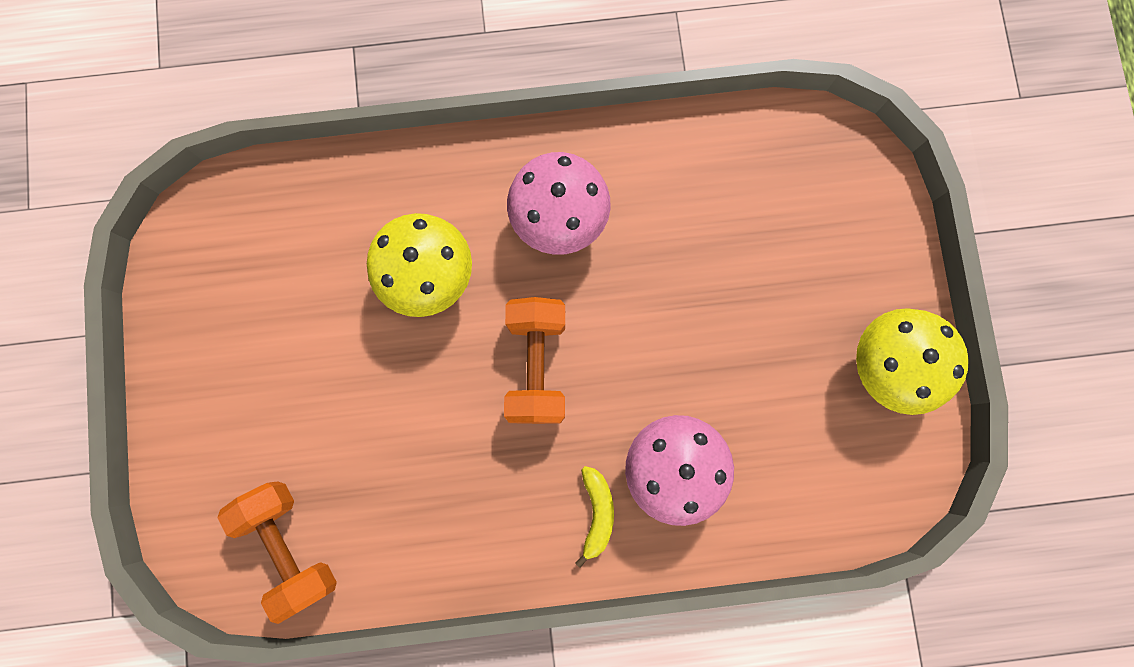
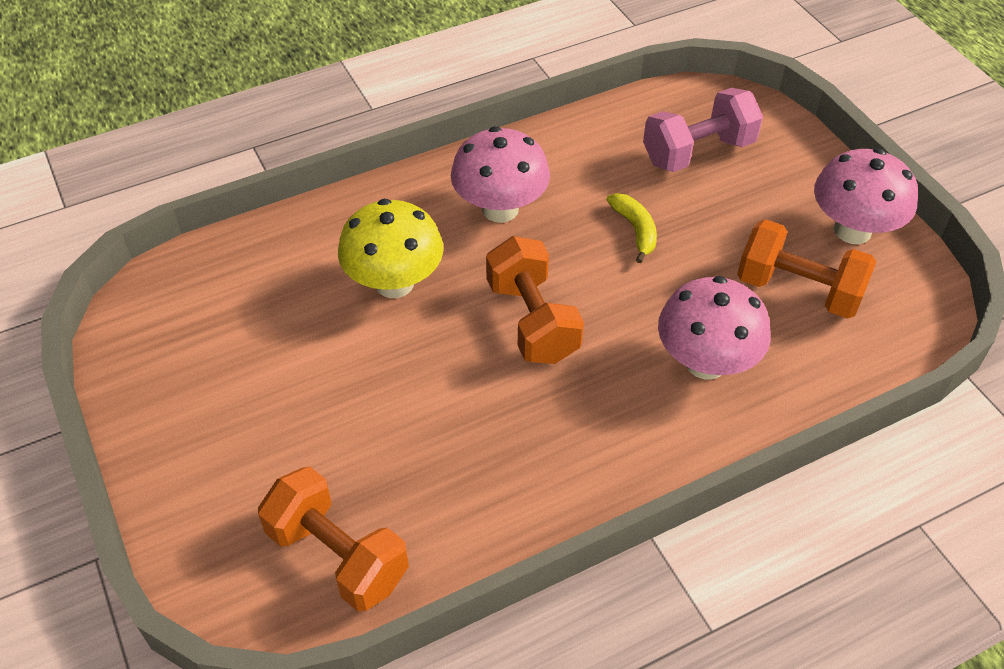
camera: 20 degrees left, 30 degrees down
yellow banana [575,466,614,568] -> yellow banana moved to [606,193,657,263]
yellow mushroom [856,308,969,415] -> pink mushroom [814,148,918,244]
none -> pink dumbbell [643,88,763,172]
none -> orange dumbbell [737,219,876,319]

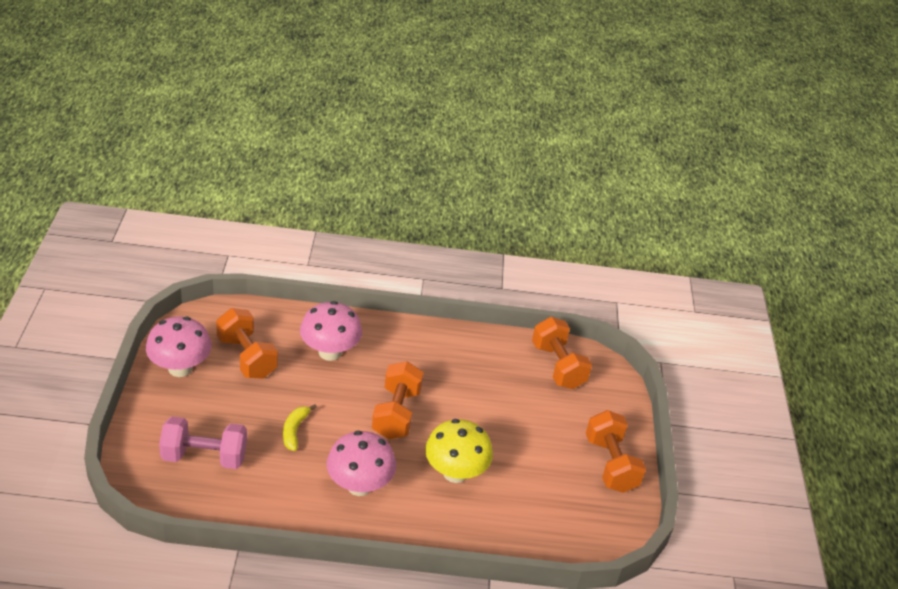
camera: 155 degrees left, 10 degrees down
none -> orange dumbbell [586,410,646,493]

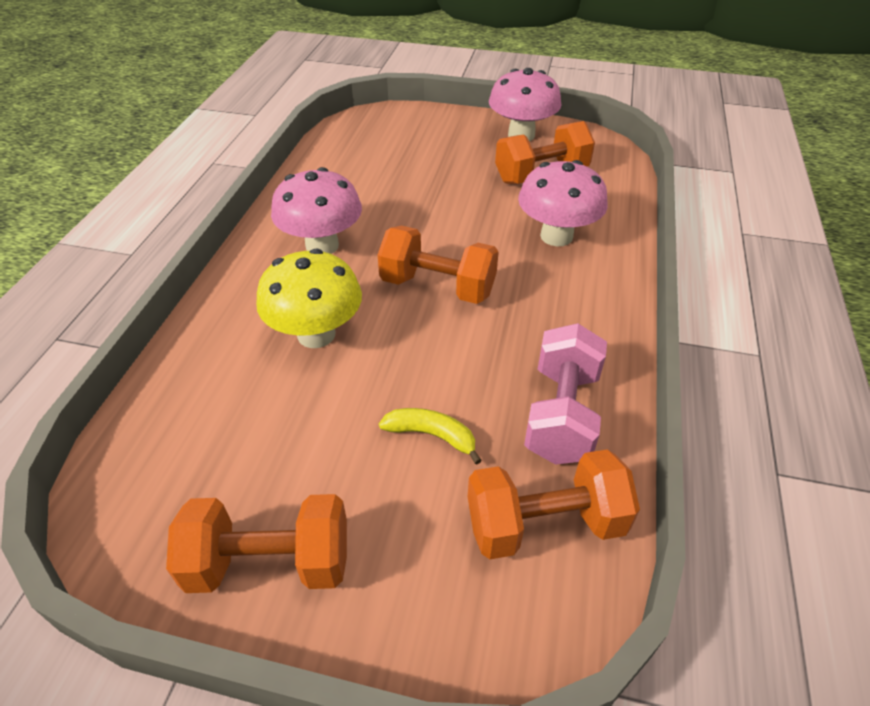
camera: 105 degrees right, 5 degrees up
pink dumbbell [159,416,247,469] -> pink dumbbell moved to [524,323,607,465]
yellow banana [283,404,317,451] -> yellow banana moved to [379,408,482,465]

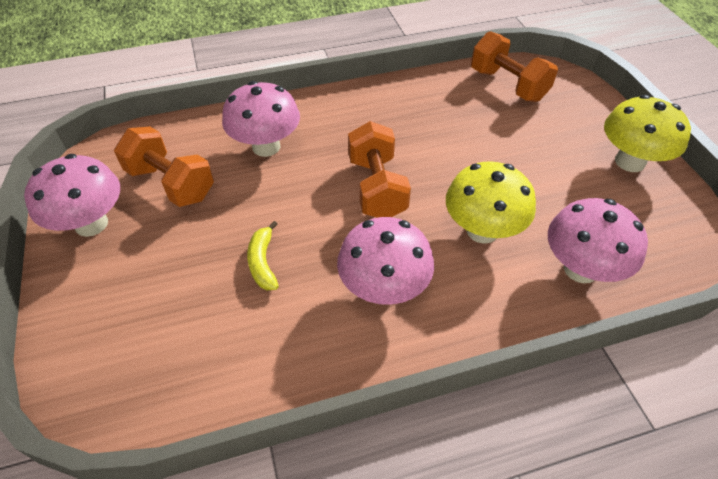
camera: 120 degrees left, 5 degrees up
orange dumbbell [166,494,347,593] -> yellow mushroom [604,95,691,172]
yellow banana [379,408,482,465] -> yellow banana moved to [247,221,279,290]
pink dumbbell [524,323,607,465] -> none
none -> pink mushroom [548,198,648,283]

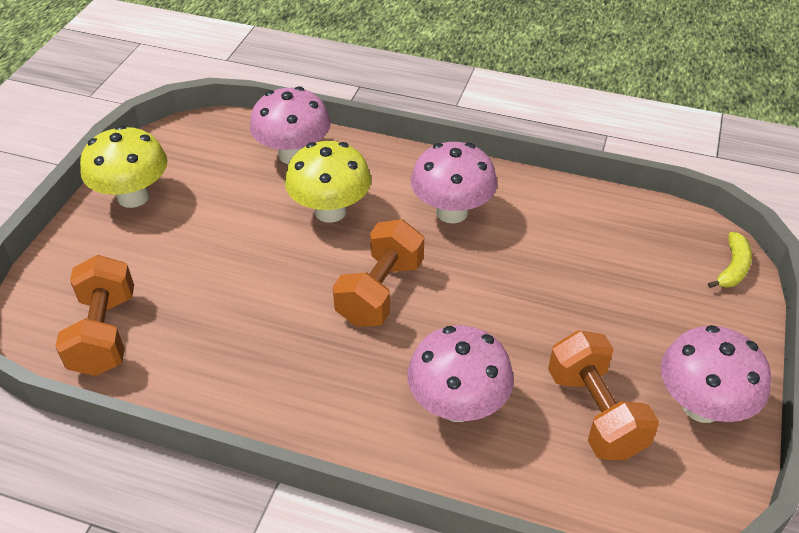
camera: 145 degrees left, 5 degrees down
yellow banana [247,221,279,290] -> yellow banana moved to [708,232,752,288]

